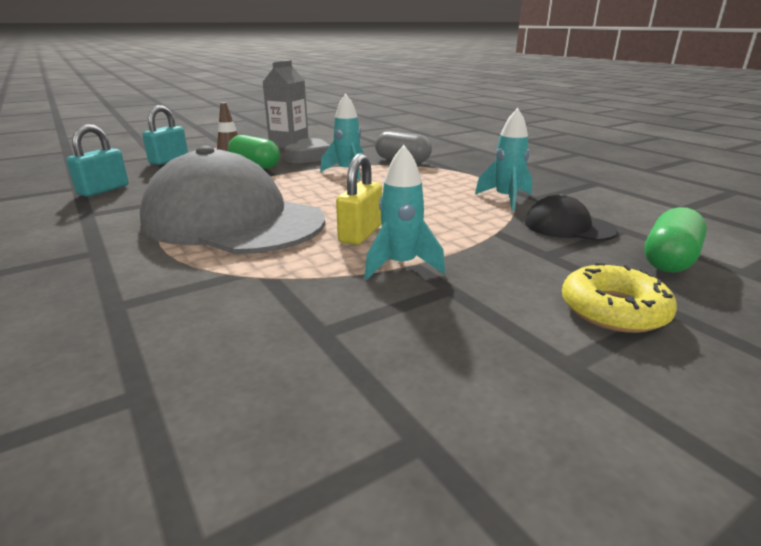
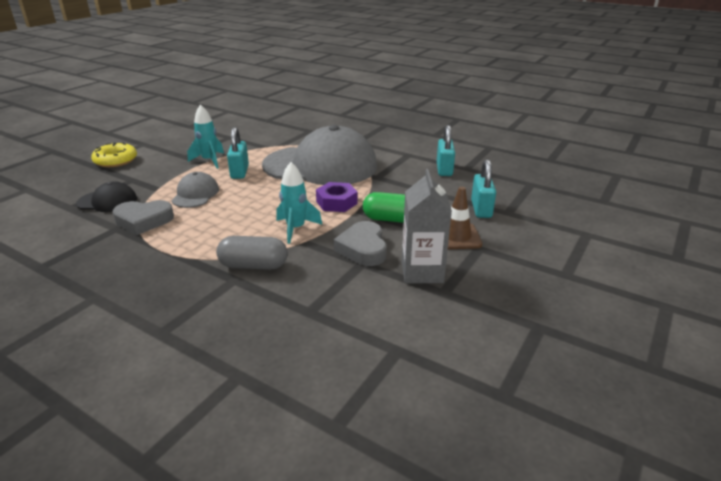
camera: 155 degrees right, 5 degrees up
yellow padlock [336,153,382,245] -> turquoise padlock [227,127,249,179]
turquoise rocket [475,108,532,211] -> grey heart [112,200,174,235]
green capsule [644,207,707,273] -> none
none -> grey cap [171,172,219,208]
none -> purple nut [316,182,358,212]

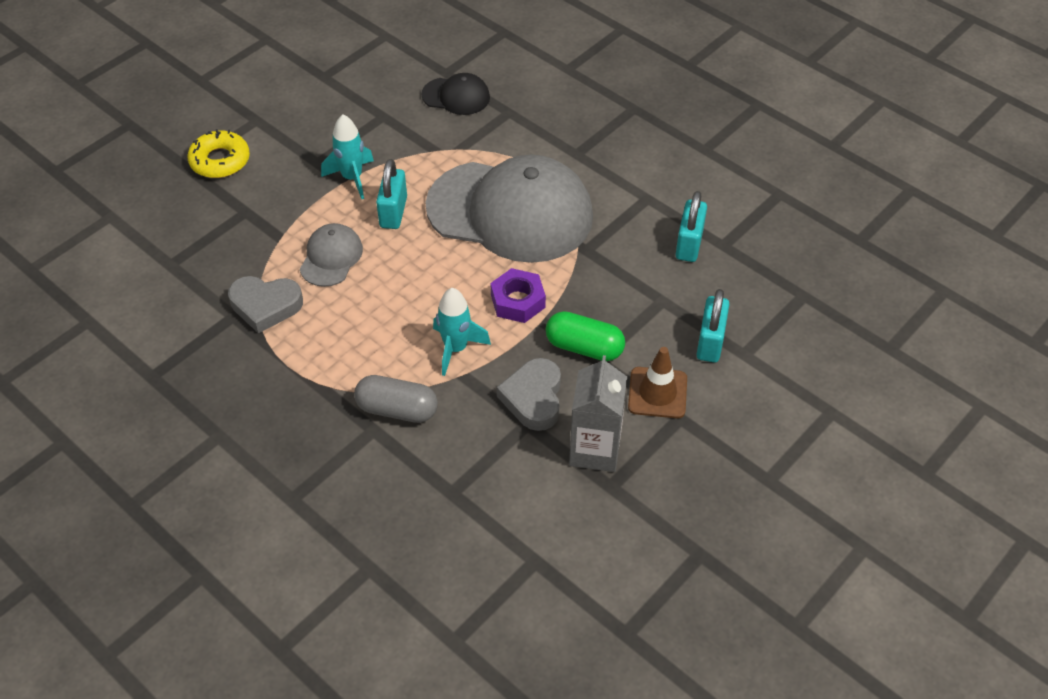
camera: 10 degrees right, 20 degrees up
black cap [76,181,137,212] -> black cap moved to [421,73,490,115]

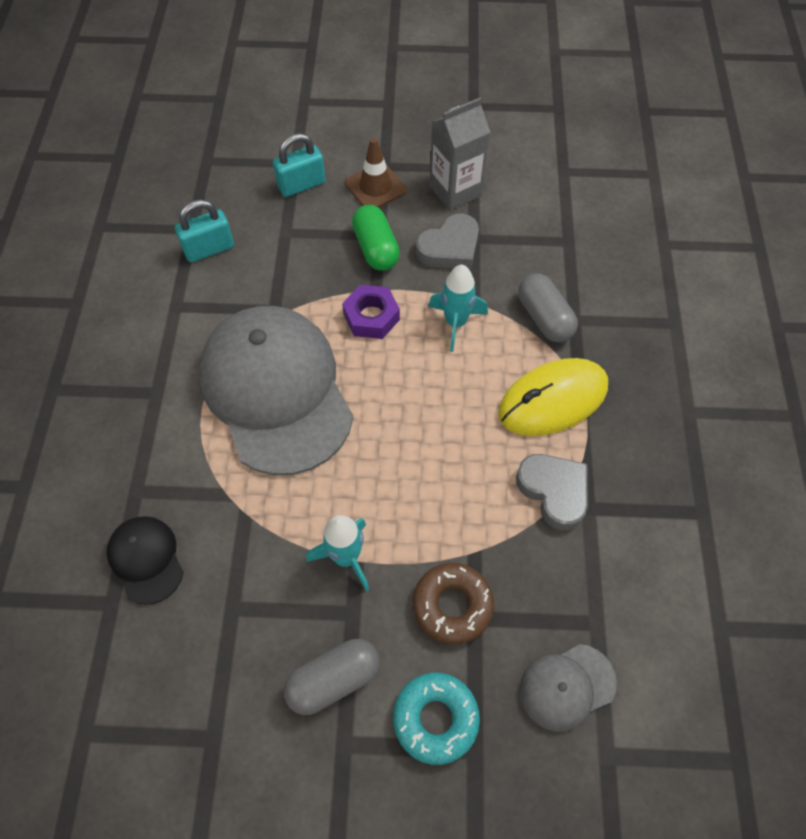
camera: 130 degrees left, 10 degrees up
yellow donut [187,129,250,178] -> turquoise donut [393,672,480,765]
grey cap [300,223,363,287] -> grey cap moved to [519,644,617,732]
turquoise padlock [376,159,407,229] -> none
none -> grey capsule [284,639,380,715]
none -> brown donut [413,563,494,644]
none -> yellow mouse [498,358,608,436]

